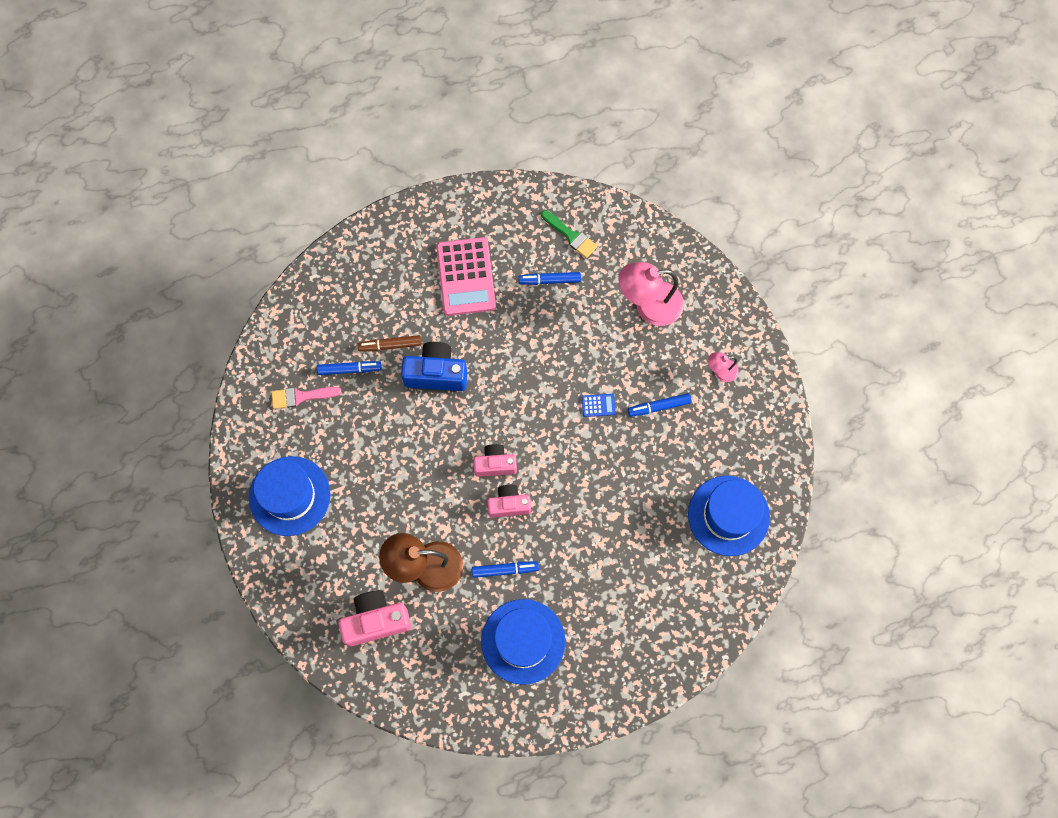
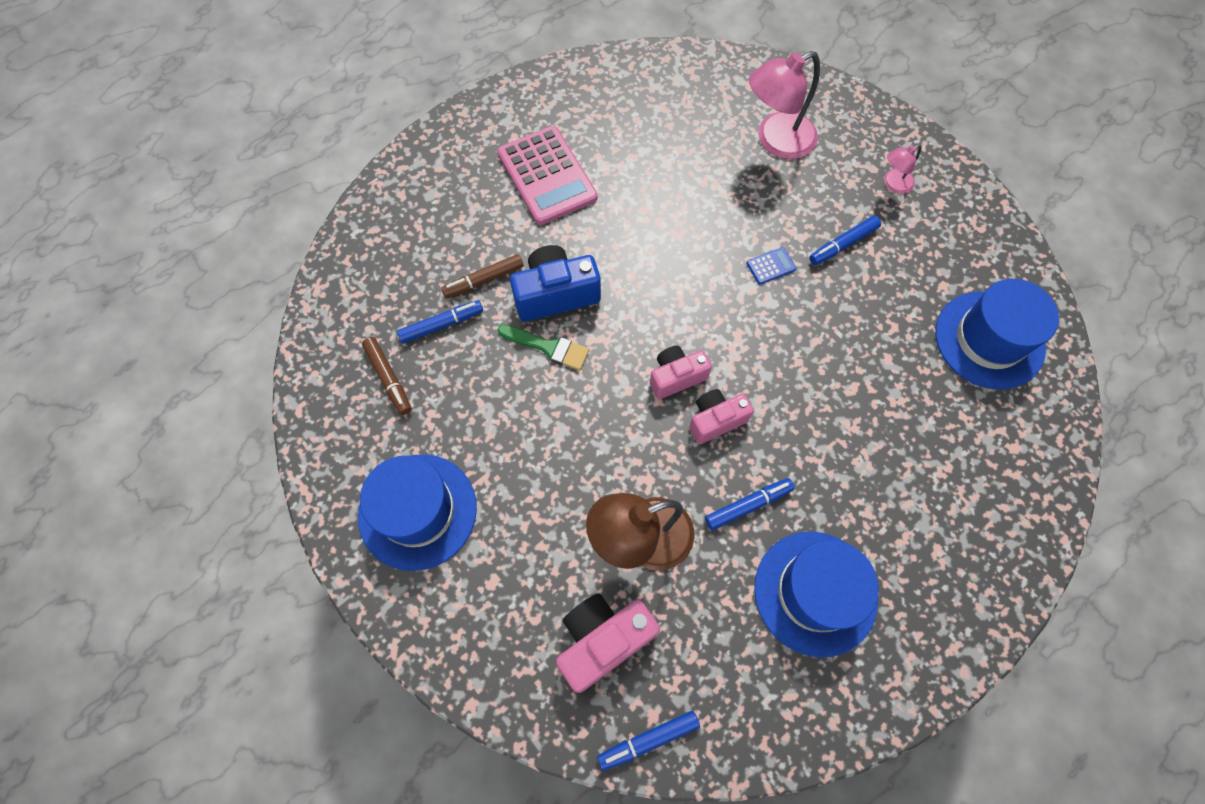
camera: 20 degrees left, 5 degrees down
pink brush [271,387,341,409] -> brown marker [362,337,412,415]
blue marker [518,272,581,285] -> blue marker moved to [597,711,700,771]
green brush [541,210,598,258] -> green brush moved to [497,324,589,371]

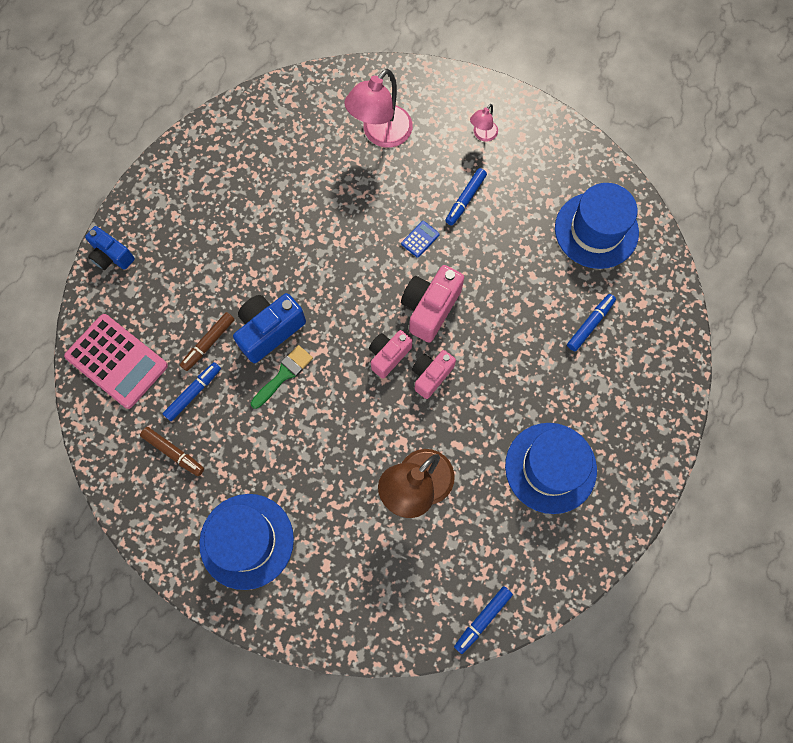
camera: 25 degrees left, 5 degrees up
pink calculator [497,126,597,225] -> pink calculator moved to [64,314,168,409]
green brush [497,324,589,371] -> green brush turned 45 degrees counterclockwise [251,345,313,409]
pink camera [556,593,660,693] -> pink camera moved to [401,265,464,343]
blue marker [705,478,795,530] -> blue marker moved to [567,294,616,351]
none -> blue camera [85,226,135,270]

